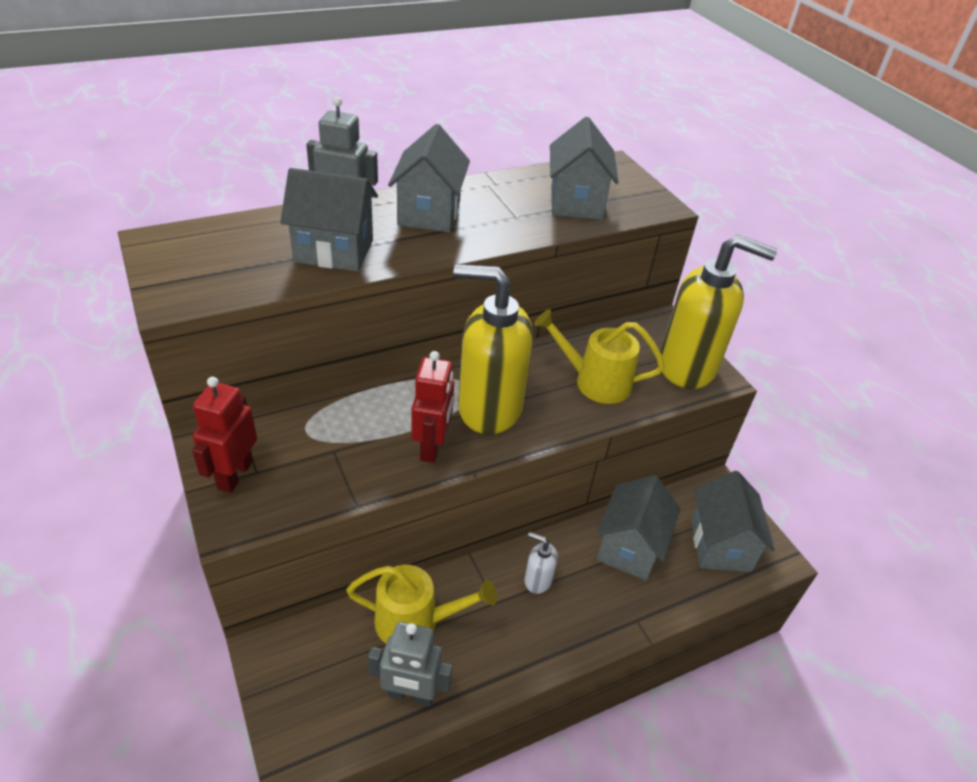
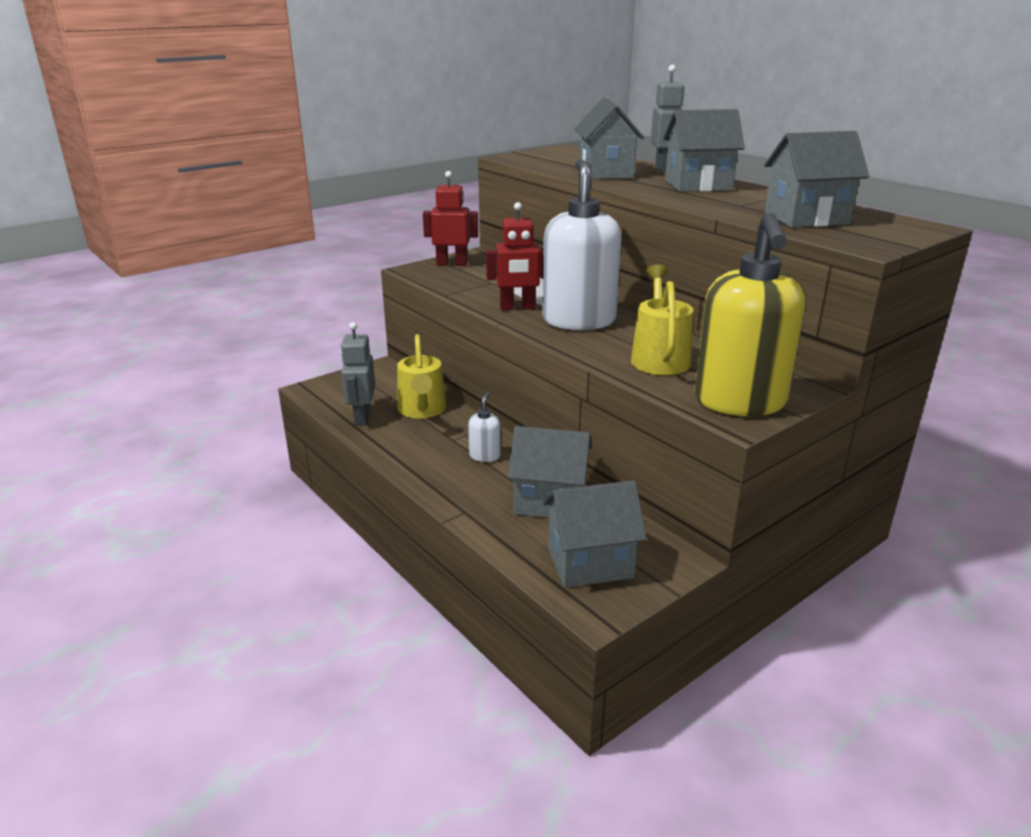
camera: 80 degrees right, 15 degrees down
yellow soap dispenser [454,264,533,434] -> white soap dispenser [542,159,622,330]

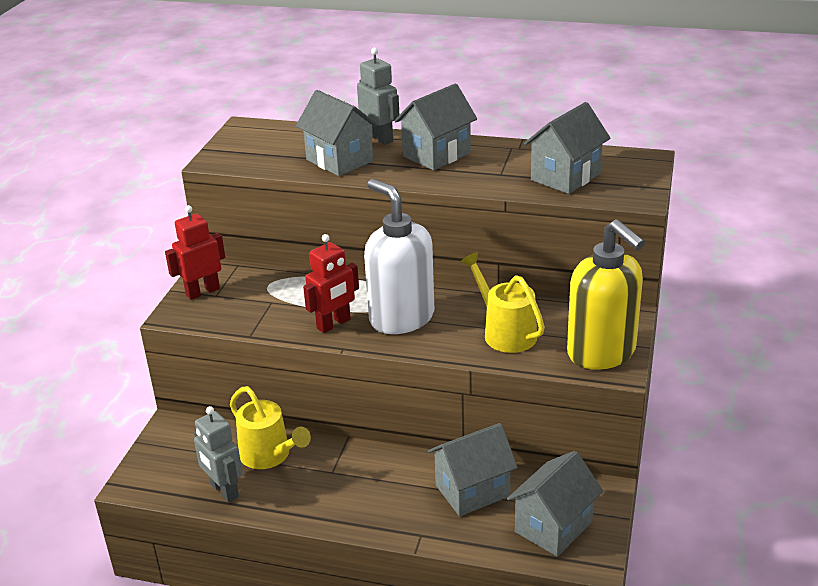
camera: 35 degrees left, 5 degrees up
white soap dispenser [468,392,501,462] -> none

